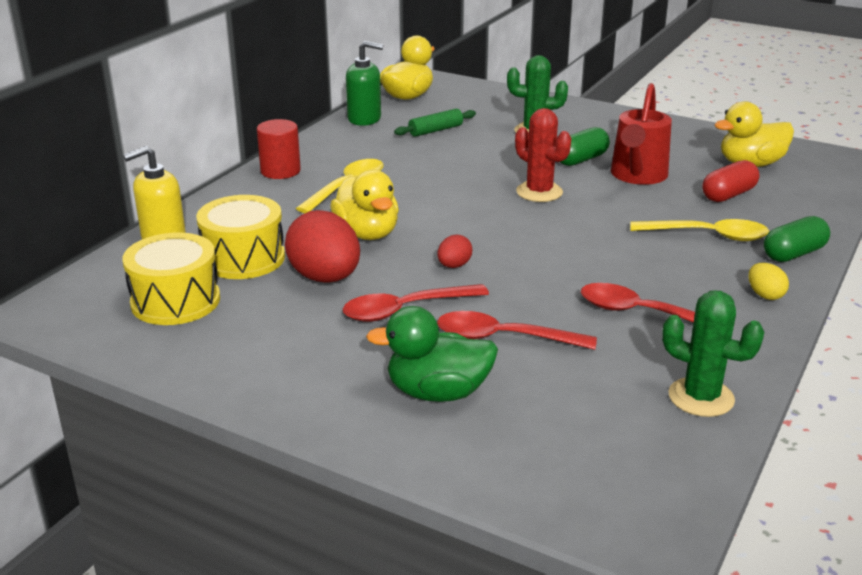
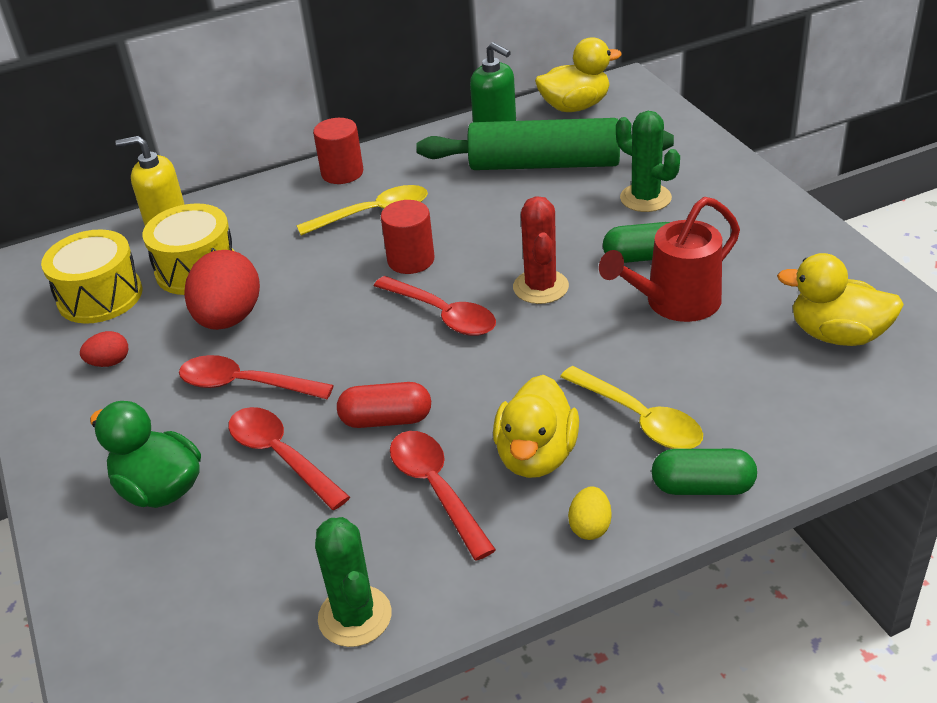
camera: 40 degrees right, 10 degrees up
yellow duck [330,170,399,240] -> yellow duck moved to [493,375,579,478]
green rolling pin [394,109,476,137] -> green rolling pin [416,118,674,170], size x2.26
red egg [438,235,472,268] -> red egg moved to [80,331,129,367]
red capsule [702,160,759,202] -> red capsule moved to [337,382,431,428]
none -> red spoon [374,276,496,336]
none -> red cylinder [381,200,435,274]

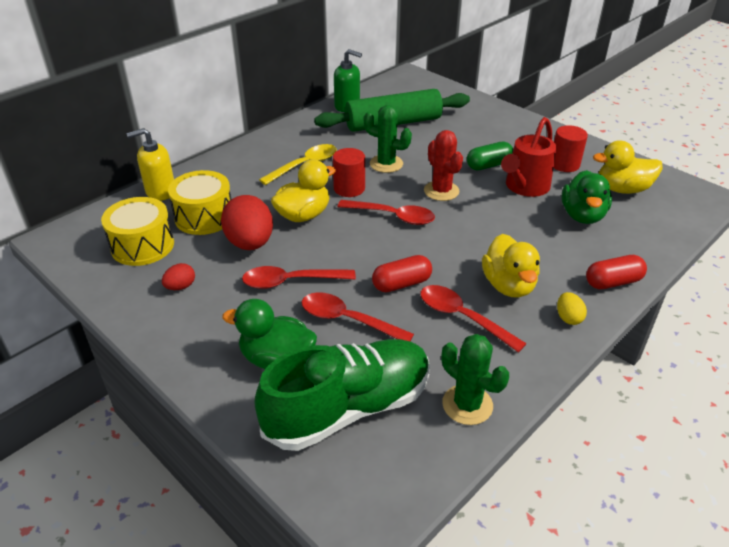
camera: 25 degrees left, 0 degrees up
red cylinder [313,118,363,184] -> red cylinder moved to [554,125,588,172]
yellow duck [535,37,622,112] -> yellow duck moved to [271,160,336,222]
yellow spoon [560,366,703,449] -> none
green cactus [616,111,680,212] -> green cactus moved to [364,105,412,173]
green capsule [652,449,757,495] -> red capsule [586,255,647,289]
none -> green shoe [254,339,430,451]
none -> green duck [562,170,612,224]

